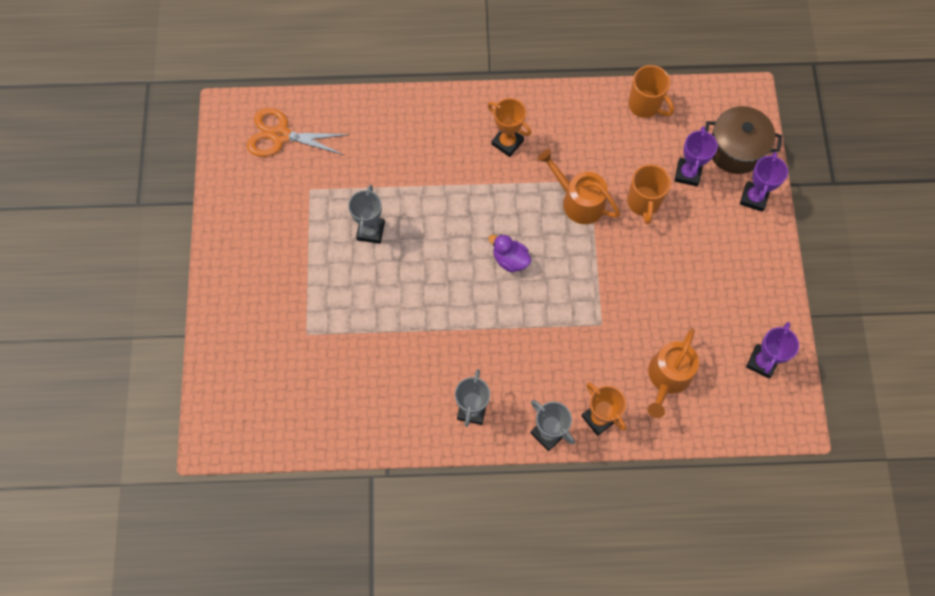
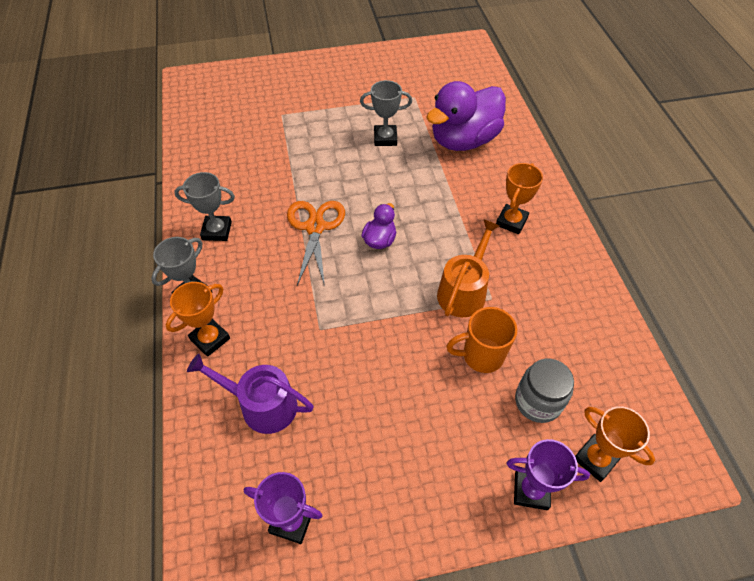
camera: 80 degrees right, 15 degrees down
orange scissors [247,108,350,157] -> orange scissors moved to [287,201,345,286]
orange mug [628,65,674,118] -> none
orange watering can [648,328,699,418] -> purple watering can [187,354,314,434]
purple trophy [674,126,718,186] -> grey jar [515,359,574,423]
brown pot [705,106,782,174] -> orange trophy [575,406,655,482]
none -> purple duck [426,81,506,151]

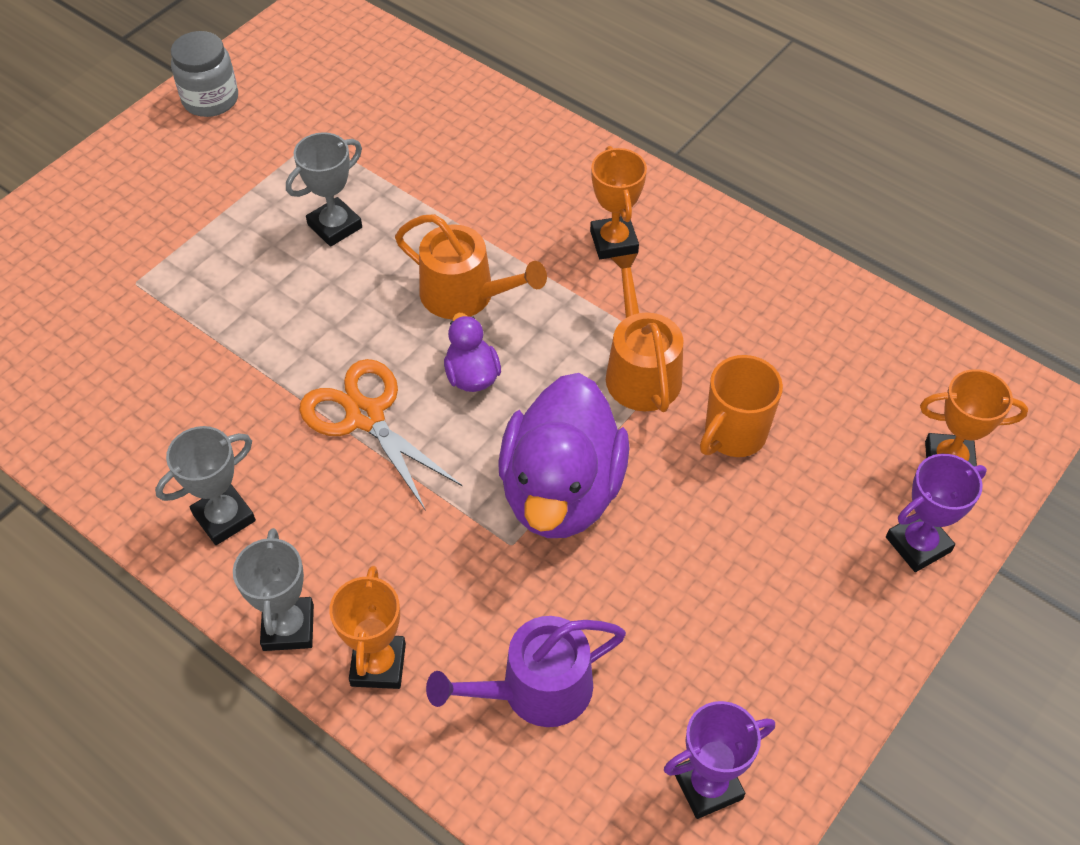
camera: 40 degrees left, 0 degrees up
purple duck [426,81,506,151] -> purple duck moved to [498,373,629,538]
grey jar [515,359,574,423] -> grey jar moved to [171,31,238,117]
none -> orange watering can [395,214,547,319]

